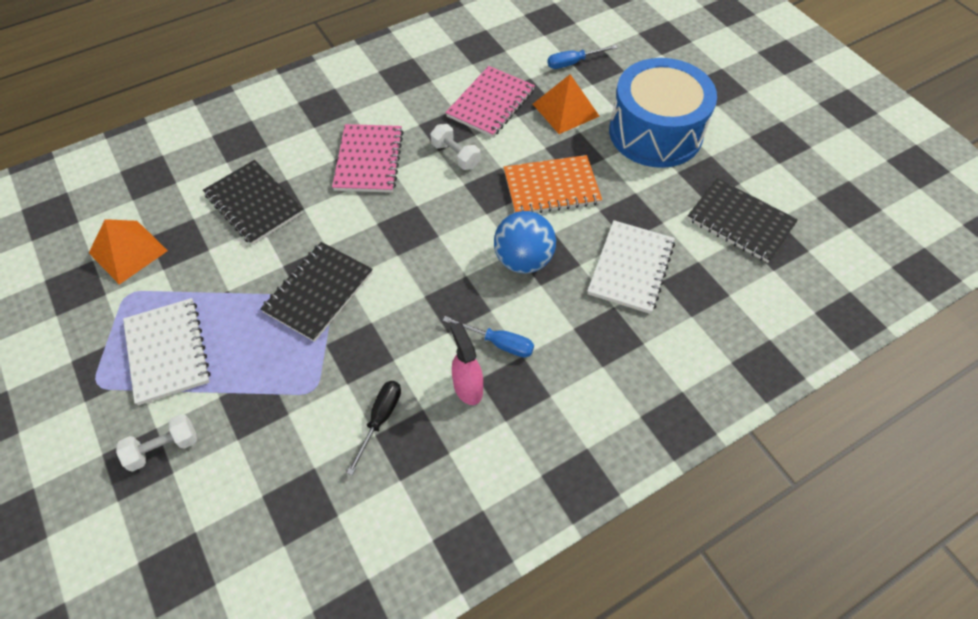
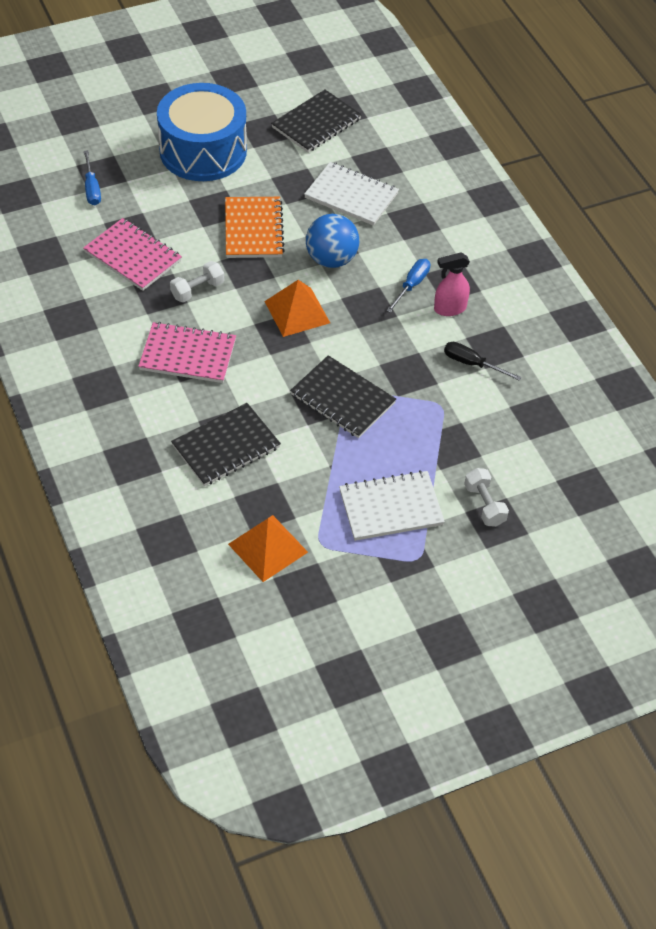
camera: 85 degrees left, 5 degrees down
orange pyramid [533,74,600,134] -> orange pyramid moved to [264,280,330,337]

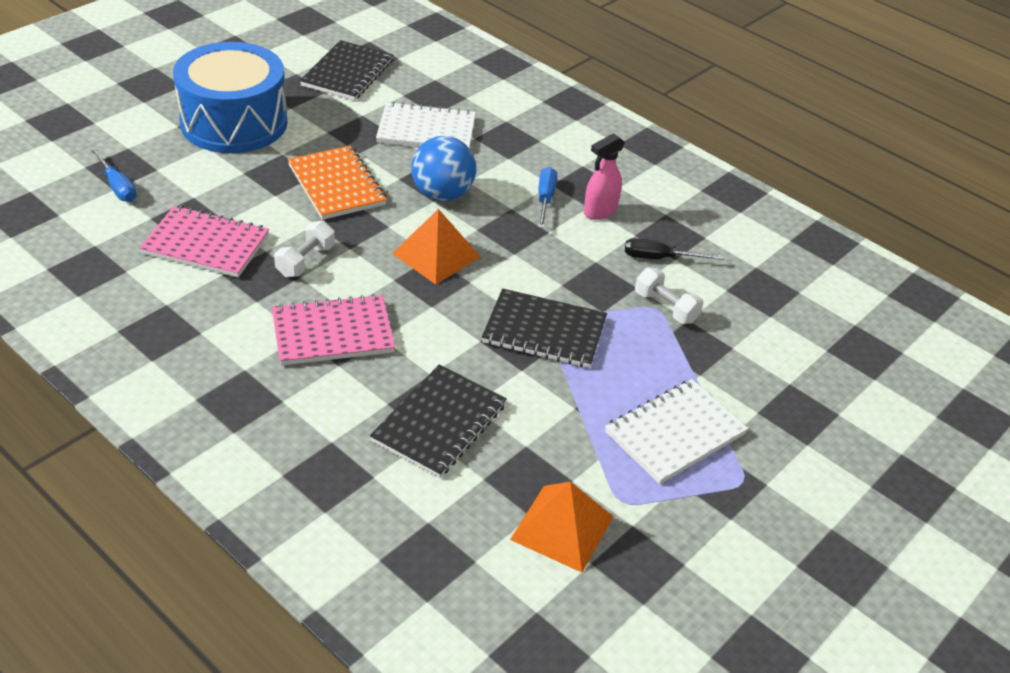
camera: 25 degrees left, 10 degrees down
white dumbbell [464,468,509,526] -> white dumbbell moved to [635,268,703,324]

